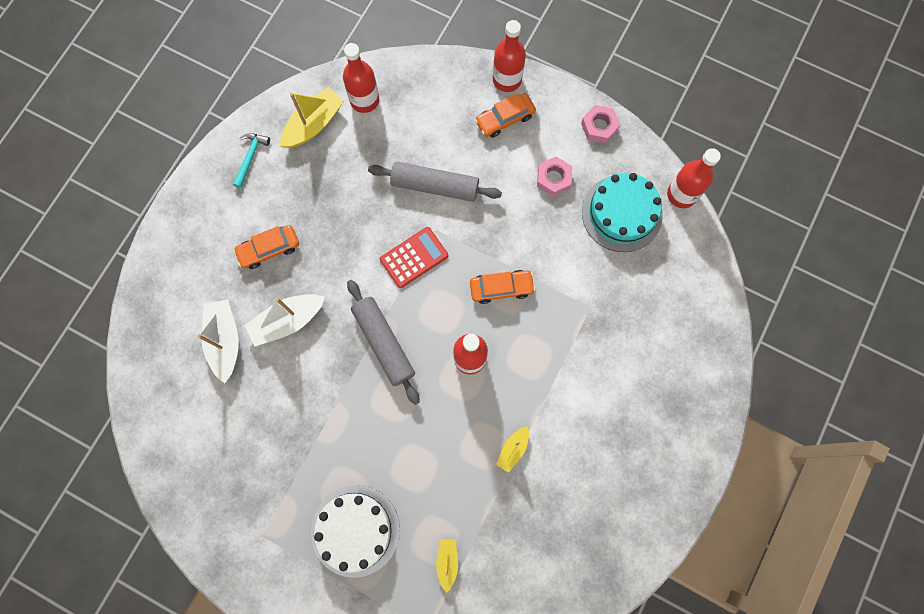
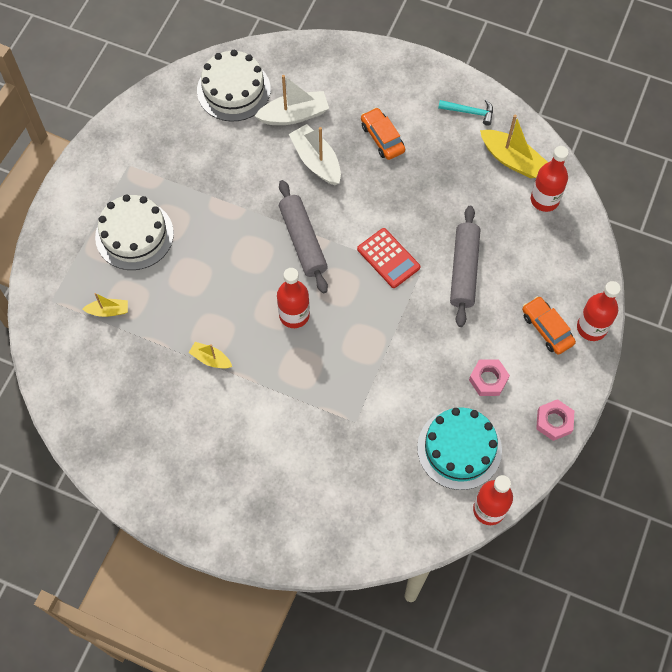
camera: 85 degrees right, 10 degrees down
grey rolling pin [347,280,420,405] -> grey rolling pin turned 75 degrees counterclockwise [279,180,328,293]
orange car [470,270,535,304] -> none
none -> white cake [197,50,271,122]

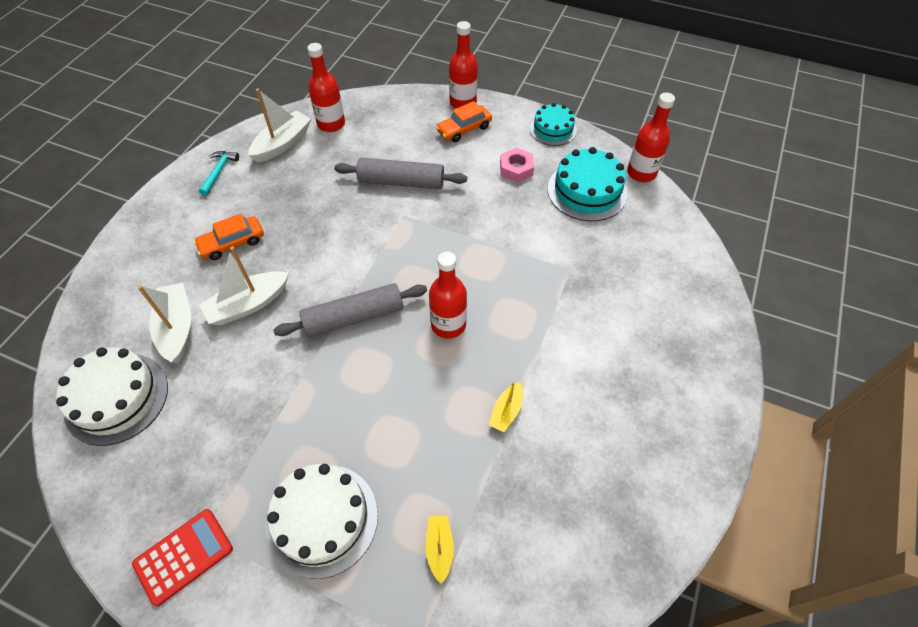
camera: 90 degrees left, 10 degrees down
red calculator [357,228,421,288] -> red calculator moved to [132,509,233,606]
yellow boat [480,115,548,178] -> white boat [248,89,311,163]
pink nut [536,399,574,441] -> turquoise cake [529,103,577,146]

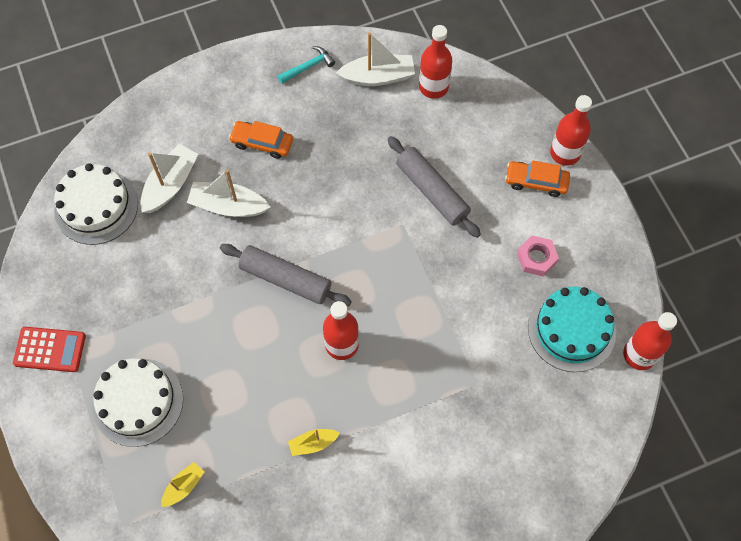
camera: 45 degrees right, 10 degrees up
turquoise cake [529,103,577,146] -> none

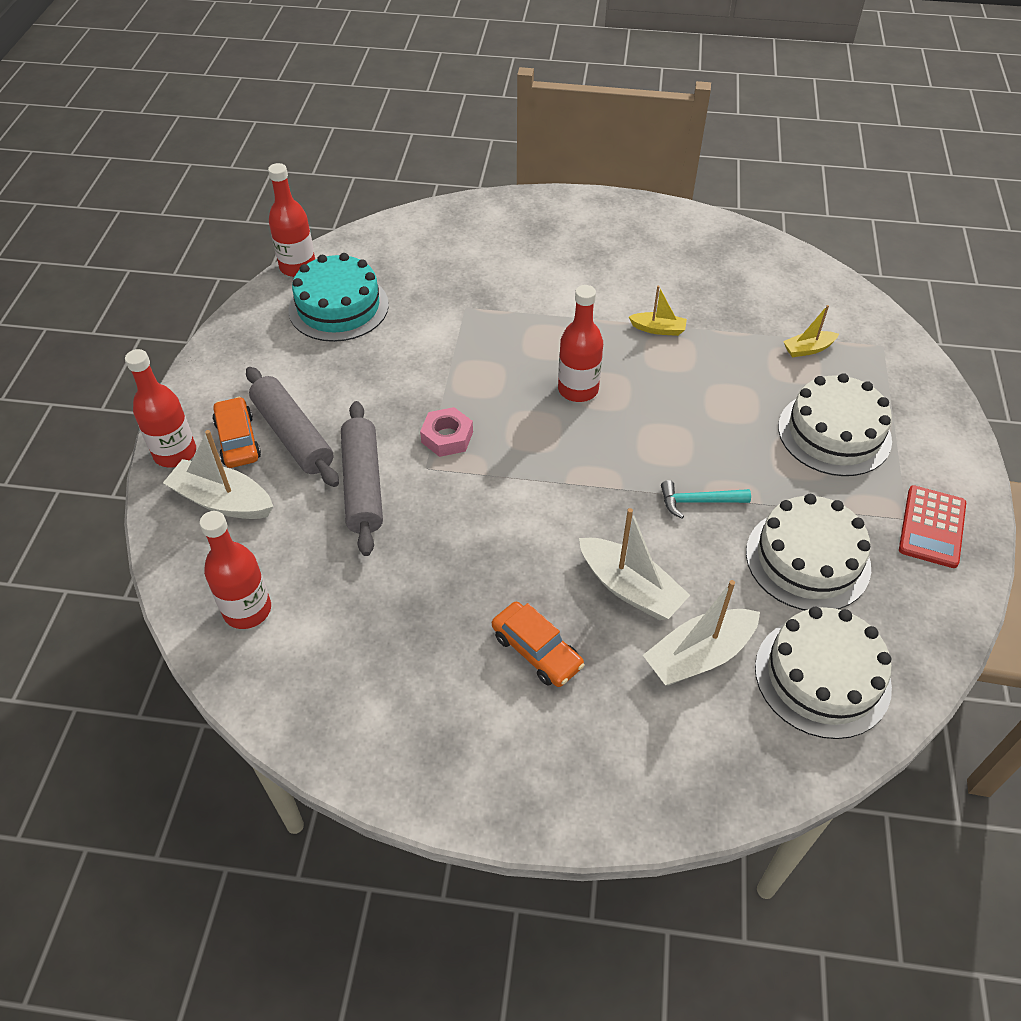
camera: 150 degrees left, 15 degrees down
red calculator [13,327,86,372] -> red calculator turned 105 degrees counterclockwise [899,485,966,568]
grey rolling pin [220,244,352,306] -> grey rolling pin moved to [246,367,339,487]
turquoise hammer [278,46,335,83] -> turquoise hammer moved to [661,480,751,518]
white boat [336,32,415,86] -> white boat moved to [163,430,273,519]
orange car [505,161,570,197] -> orange car turned 150 degrees counterclockwise [212,397,261,468]
pink nut [517,235,559,276] -> pink nut moved to [420,407,473,457]
none -> white cake [746,494,871,610]

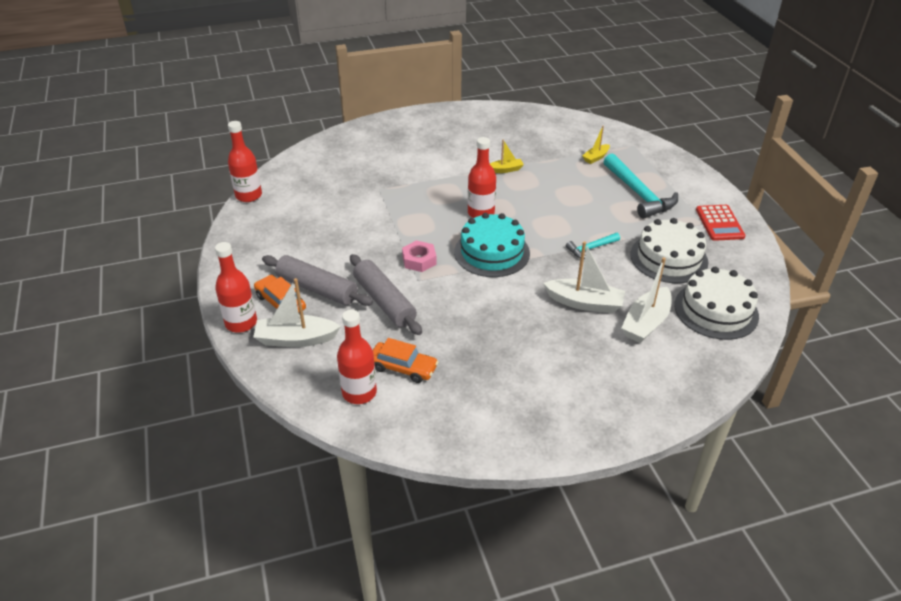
camera: 25 degrees left, 10 degrees down
turquoise cake [288,253,389,342] -> turquoise cake moved to [454,213,530,277]
orange car [492,602,585,687] -> orange car moved to [373,338,438,383]
white cake [778,373,892,476] -> turquoise hammer [604,153,678,219]

